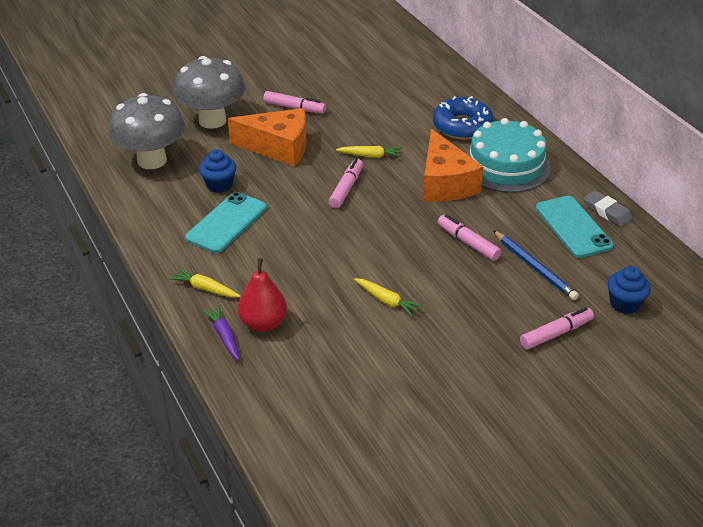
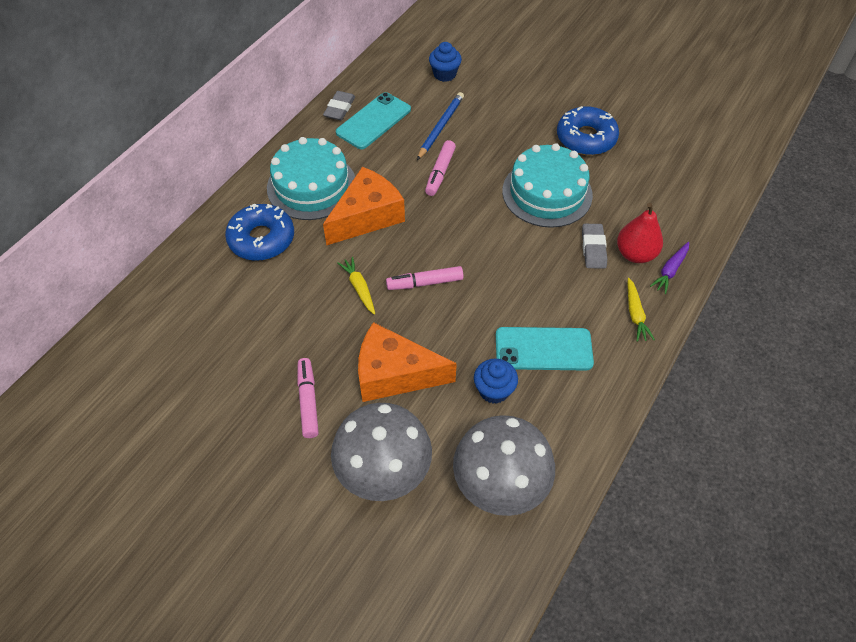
camera: 120 degrees left, 15 degrees up
orange cheese [228,108,306,166] -> orange cheese turned 60 degrees counterclockwise [358,322,457,402]
yellow carrot [354,278,422,317] -> turquoise cake [502,143,593,228]
pink marker [520,307,594,350] -> none
none -> blue donut [557,106,619,155]
none -> grey eraser [582,224,608,269]

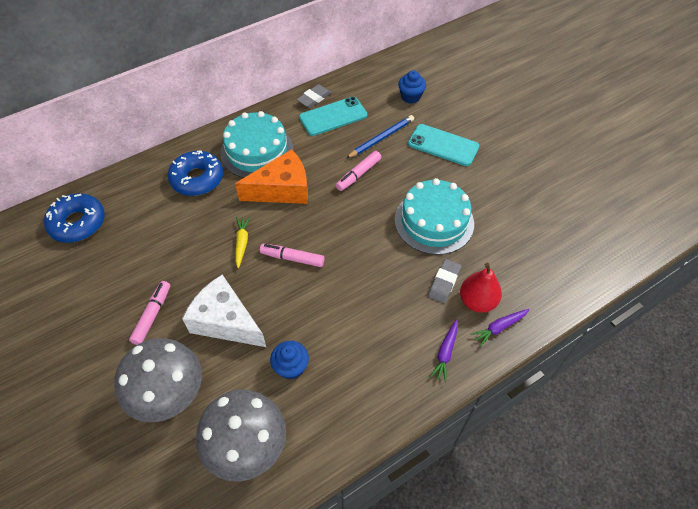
camera: 25 degrees right, 0 degrees up
orange cheese [358,322,457,402] -> white cheese [182,275,266,347]
turquoise phone [496,327,594,371] -> turquoise phone moved to [408,124,479,166]
blue donut [557,106,619,155] -> blue donut moved to [44,193,105,243]
yellow carrot [628,278,655,342] -> purple carrot [430,319,458,382]

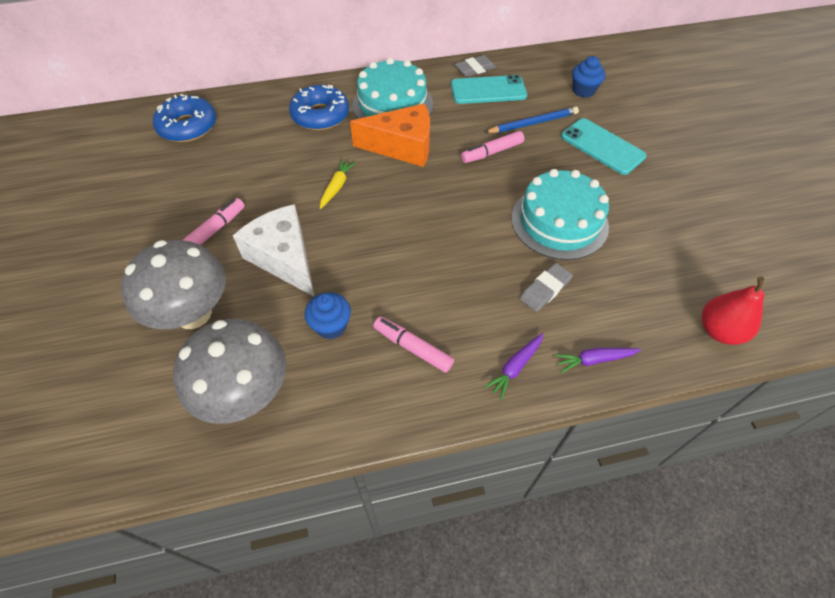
camera: 20 degrees right, 0 degrees up
pink marker [260,244,325,267] -> pink marker moved to [373,317,454,373]
red pear [460,263,502,313] -> red pear moved to [702,277,764,345]

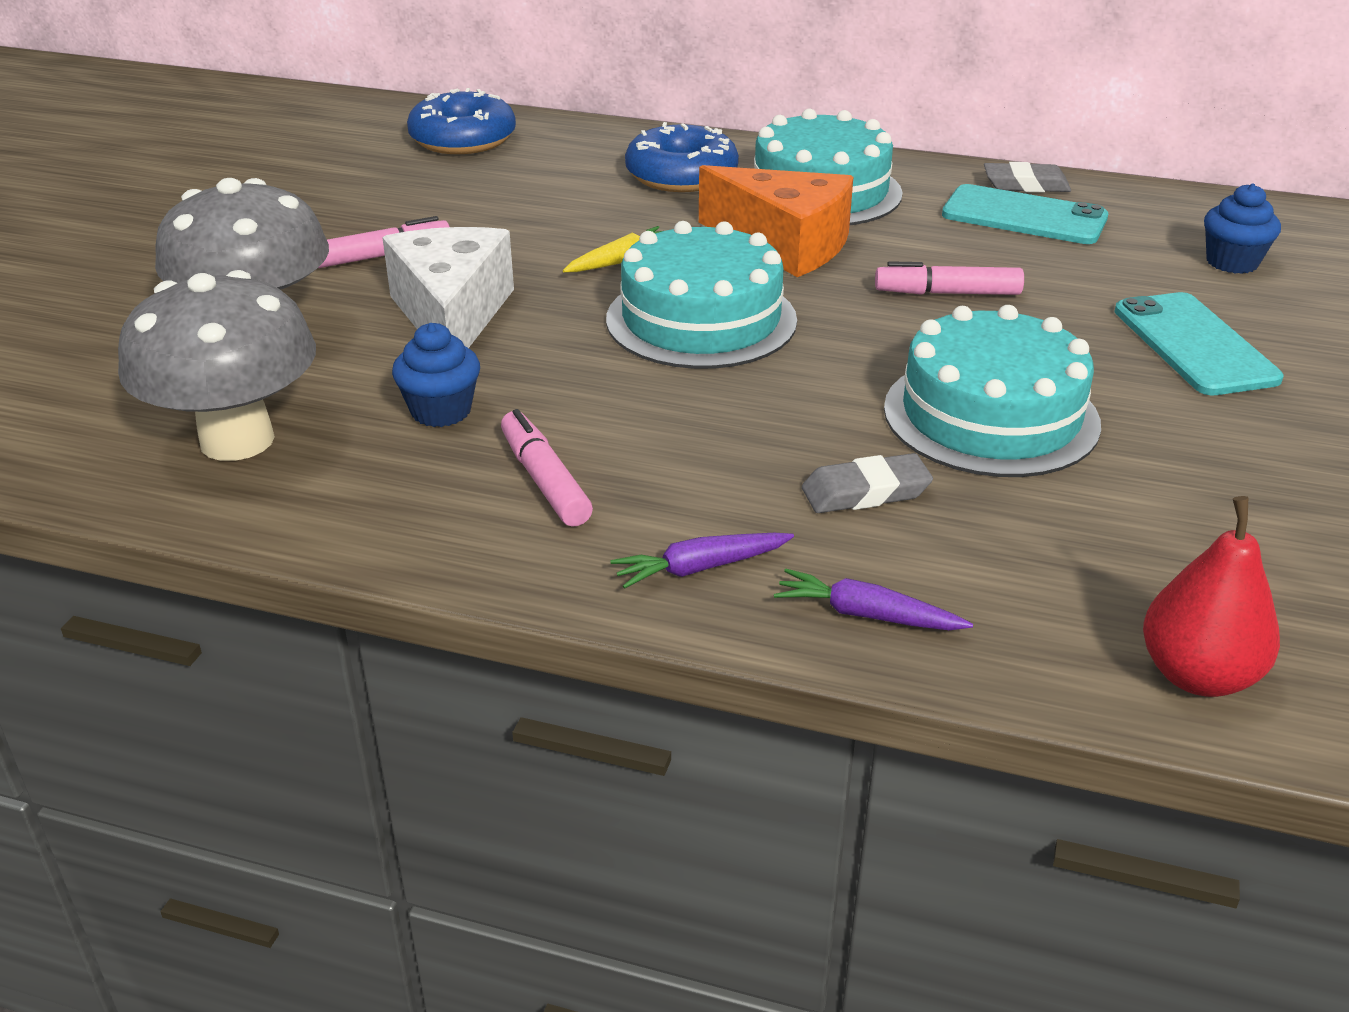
camera: 30 degrees right, 20 degrees down
blue pencil [484,107,579,133] -> none
none -> turquoise cake [606,221,797,369]

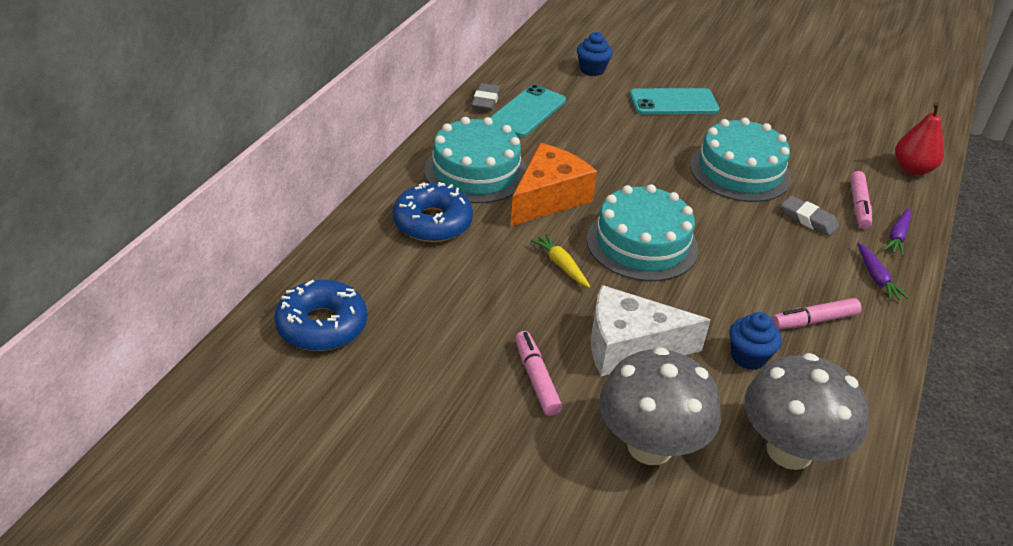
camera: 85 degrees left, 5 degrees up
grey eraser [802,453,933,513] -> grey eraser turned 45 degrees counterclockwise [781,196,839,236]
pink marker [875,261,1024,295] -> pink marker moved to [850,171,872,229]

